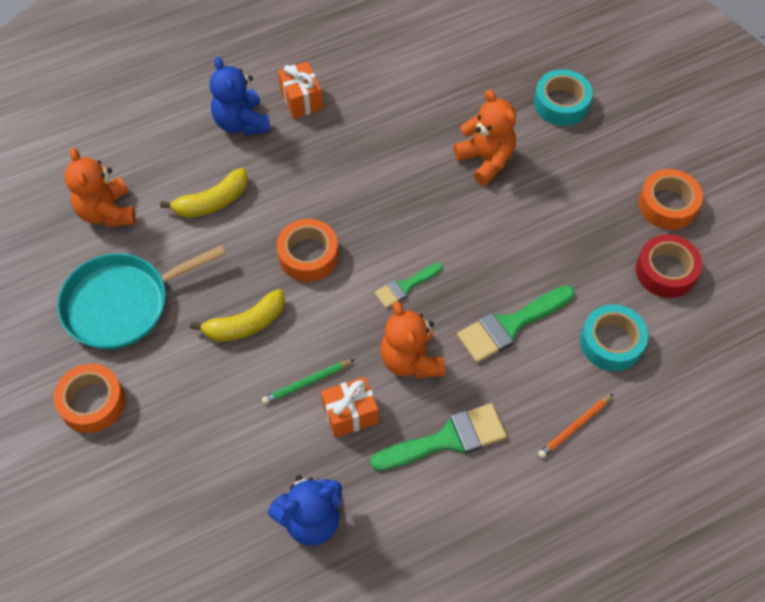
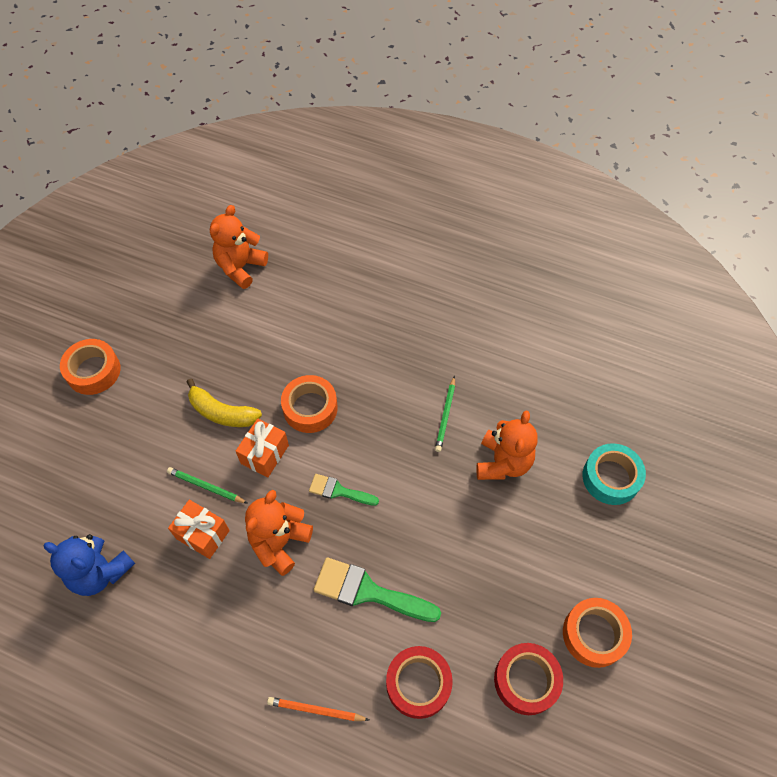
camera: 50 degrees right, 0 degrees up
turquoise pan [57,245,226,349] -> none
yellow banana [160,168,248,218] -> none
blue teddy bear [210,57,271,136] -> none
orange gift [278,61,323,119] -> orange gift moved to [236,419,289,478]
green brush [370,403,507,471] -> none
turquoise tape [580,304,648,371] -> red tape [386,646,453,719]
none -> green pencil [435,376,455,452]

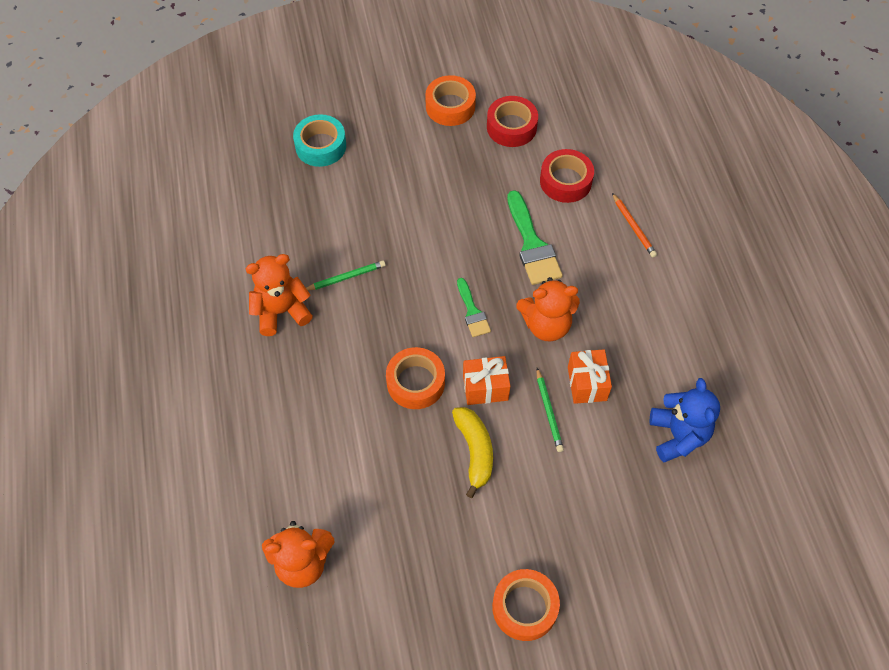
camera: 125 degrees left, 0 degrees up
orange teddy bear [476,410,538,480] -> orange teddy bear moved to [245,254,313,336]

